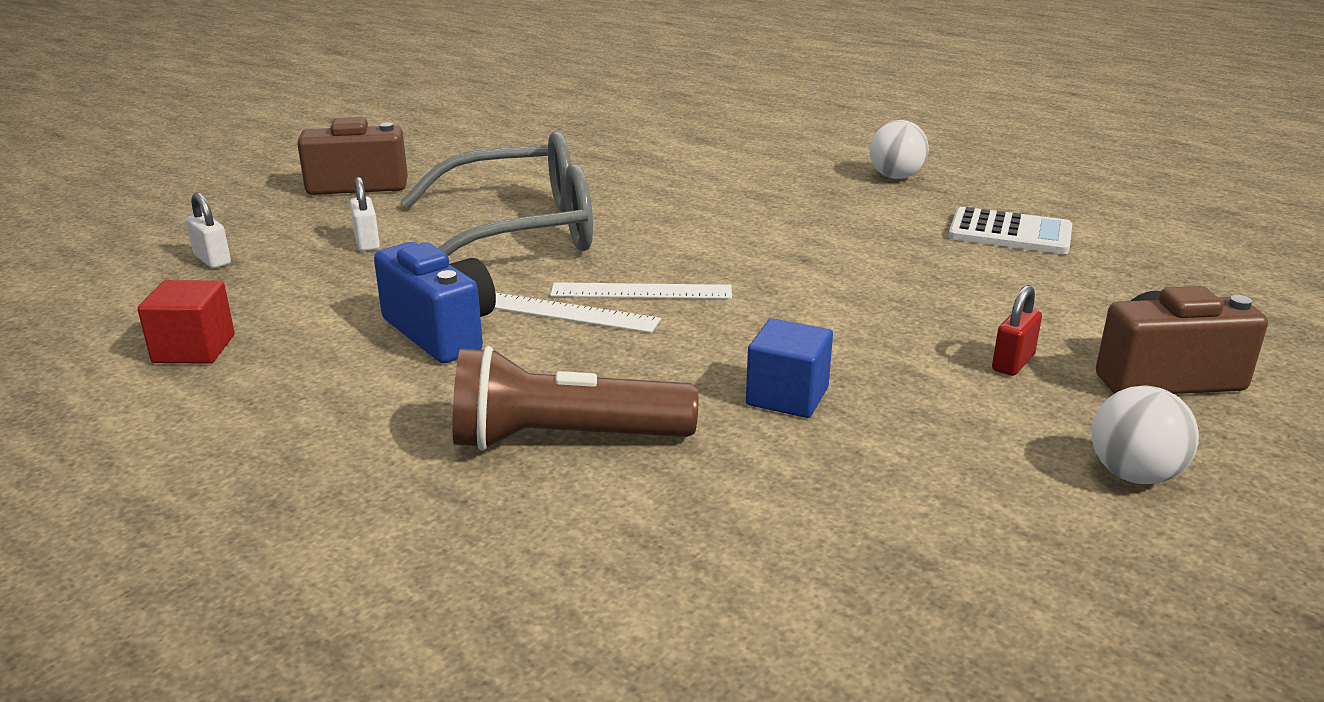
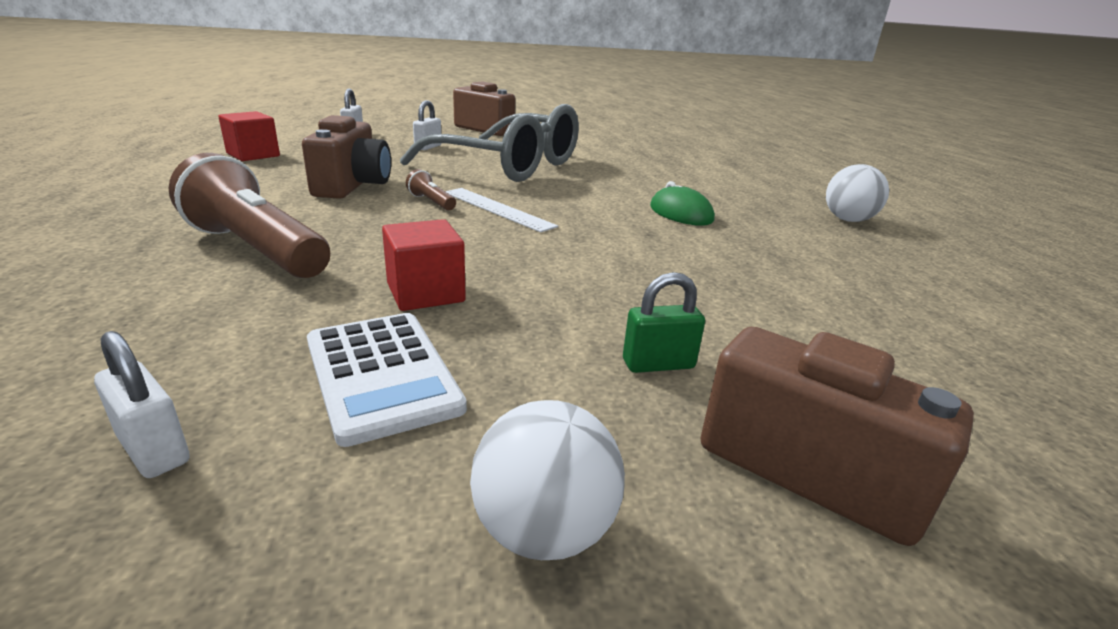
camera: 40 degrees right, 0 degrees up
blue camera [374,242,496,363] -> brown camera [302,115,391,199]
white ruler [494,293,661,333] -> brown flashlight [406,169,456,211]
blue cube [746,318,833,418] -> red cube [382,219,466,311]
white calculator [948,207,1072,254] -> white calculator moved to [307,313,467,447]
red padlock [992,285,1042,376] -> green padlock [623,272,705,373]
none -> white padlock [94,331,189,478]
none -> green mouse [650,181,715,226]

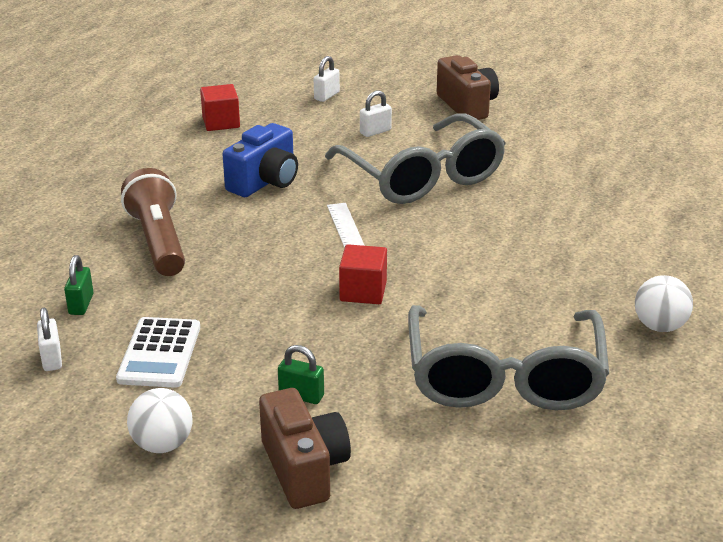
camera: 35 degrees right, 5 degrees up
brown camera [302,115,391,199] -> blue camera [223,123,298,197]
red cube [382,219,466,311] -> red cube moved to [339,244,387,304]
brown flashlight [406,169,456,211] -> none
green mouse [650,181,715,226] -> none
none -> green padlock [64,255,94,315]
none -> grey glasses [408,305,609,410]

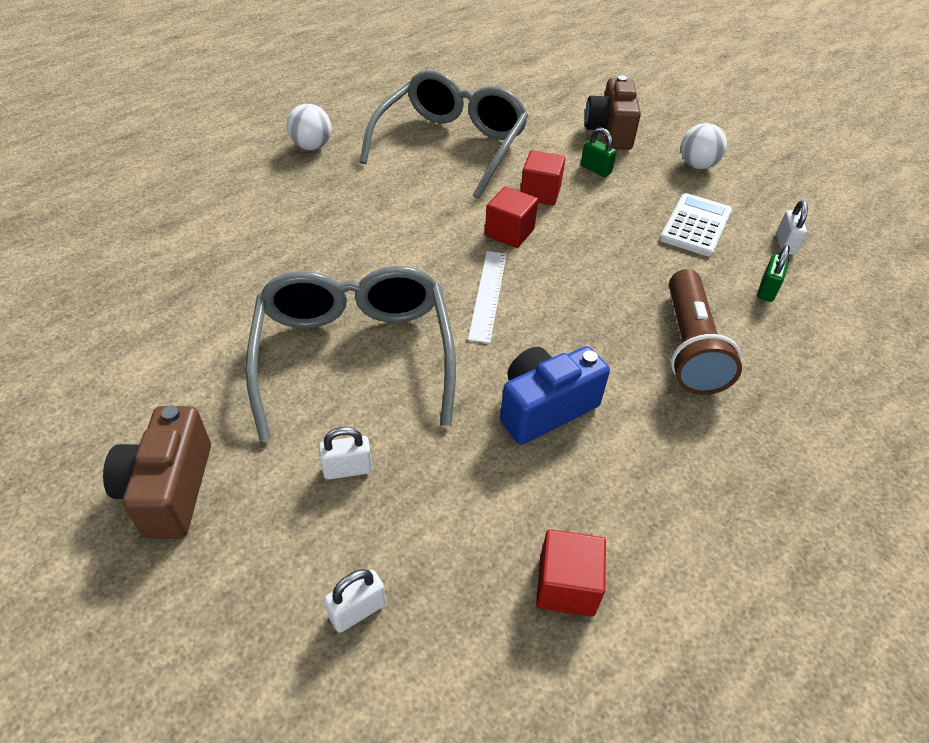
camera: 160 degrees left, 15 degrees up
none -> red cube [520,150,565,206]

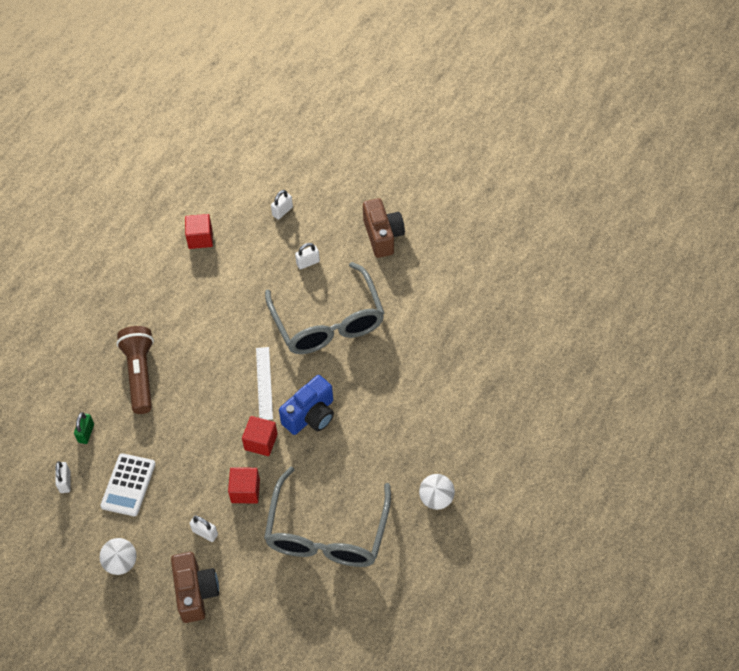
camera: 170 degrees right, 10 degrees up
blue camera [500,346,610,445] -> blue camera moved to [279,375,334,435]
green padlock [581,127,616,177] -> white padlock [190,515,218,542]

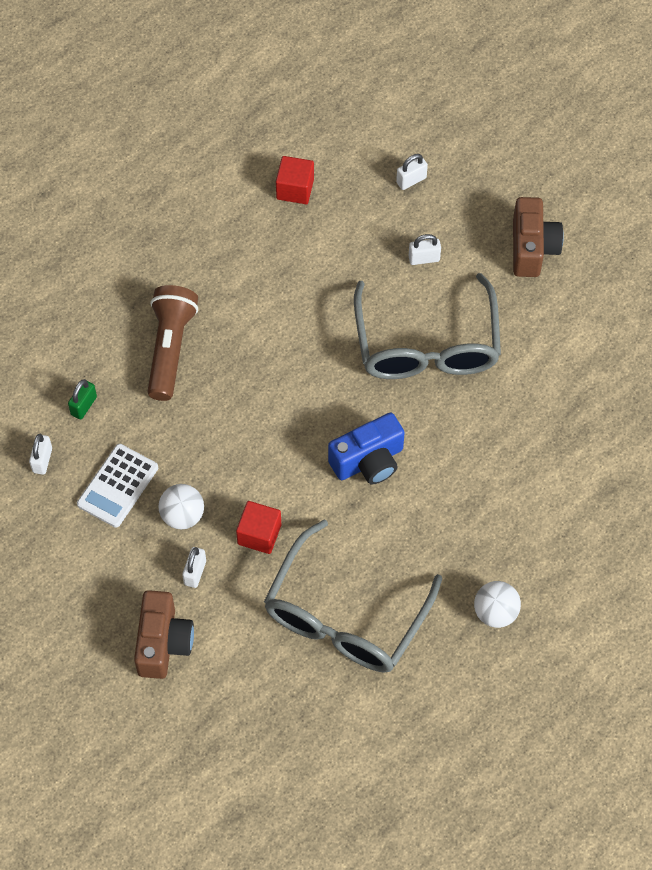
camera: 15 degrees right, 5 degrees up
white ball [100,538,137,575] -> white ball moved to [158,484,204,529]
white padlock [190,515,218,542] -> white padlock turned 60 degrees clockwise [182,547,206,588]
red cube [242,416,277,456] -> none
white ruler [256,347,273,420] -> none

